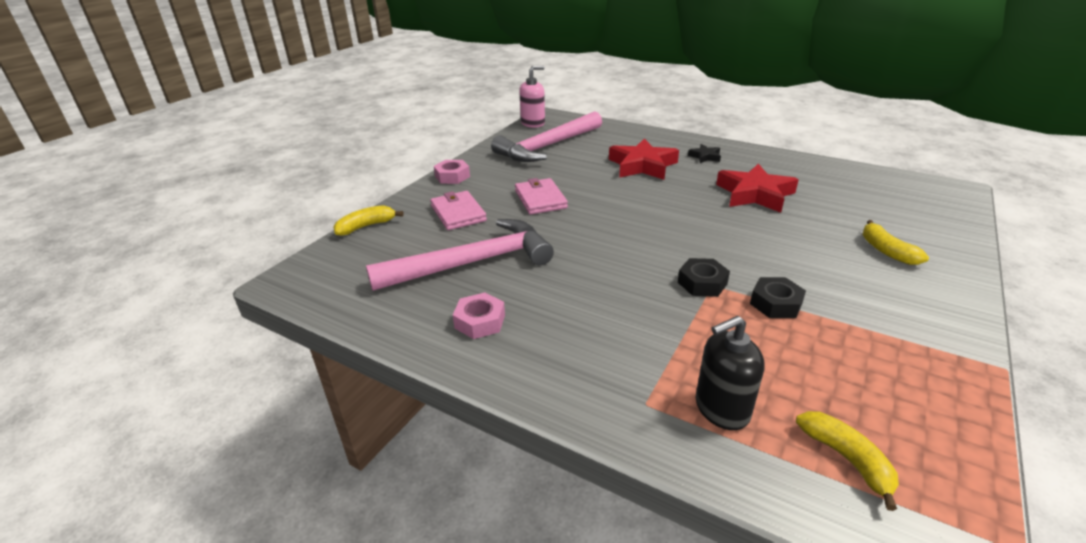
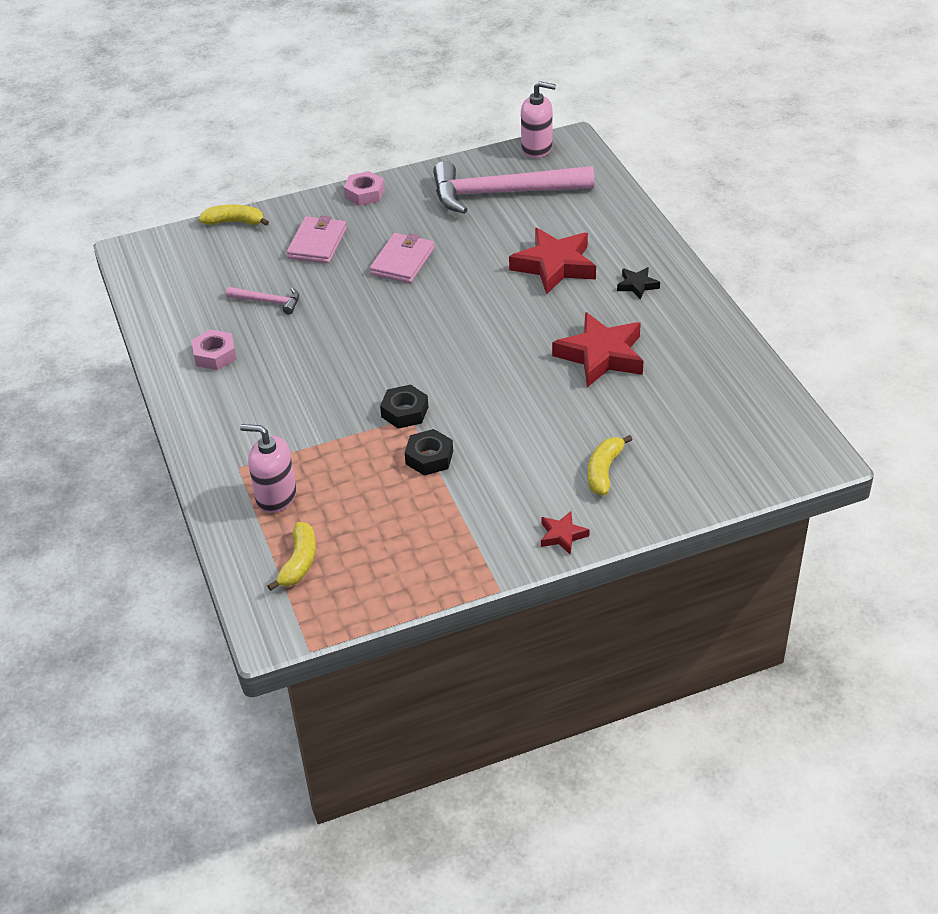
camera: 40 degrees right, 10 degrees up
pink hammer [366,219,554,291] -> pink hammer [226,287,299,315], size x0.44
black soap dispenser [696,316,764,430] -> pink soap dispenser [240,424,296,513]
none -> red star [541,511,589,555]

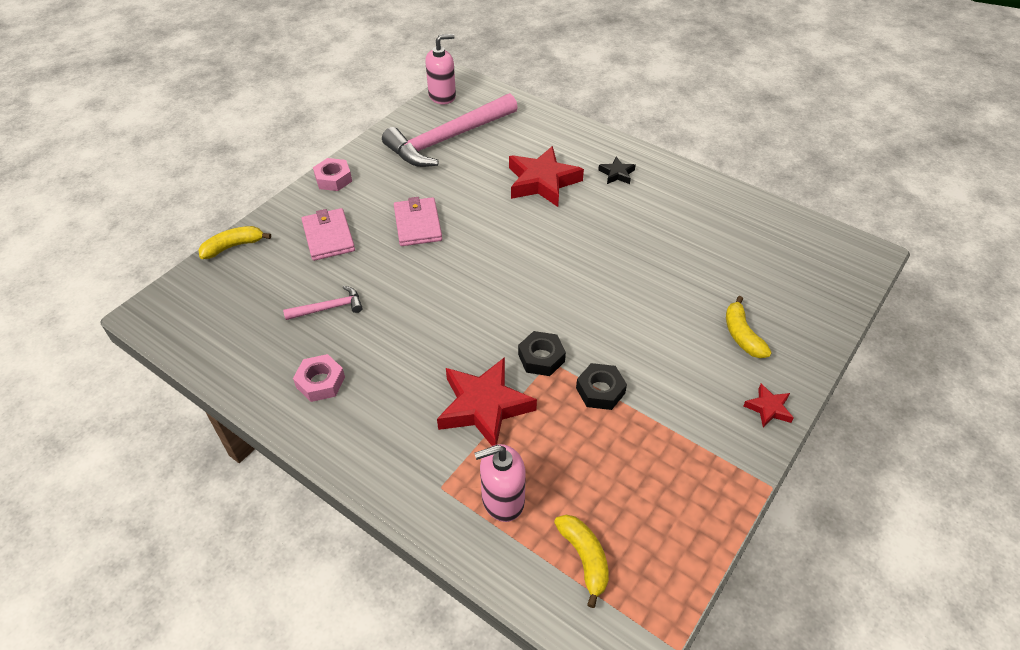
camera: 35 degrees left, 5 degrees up
red star [552,312,644,387] -> red star moved to [437,357,537,446]

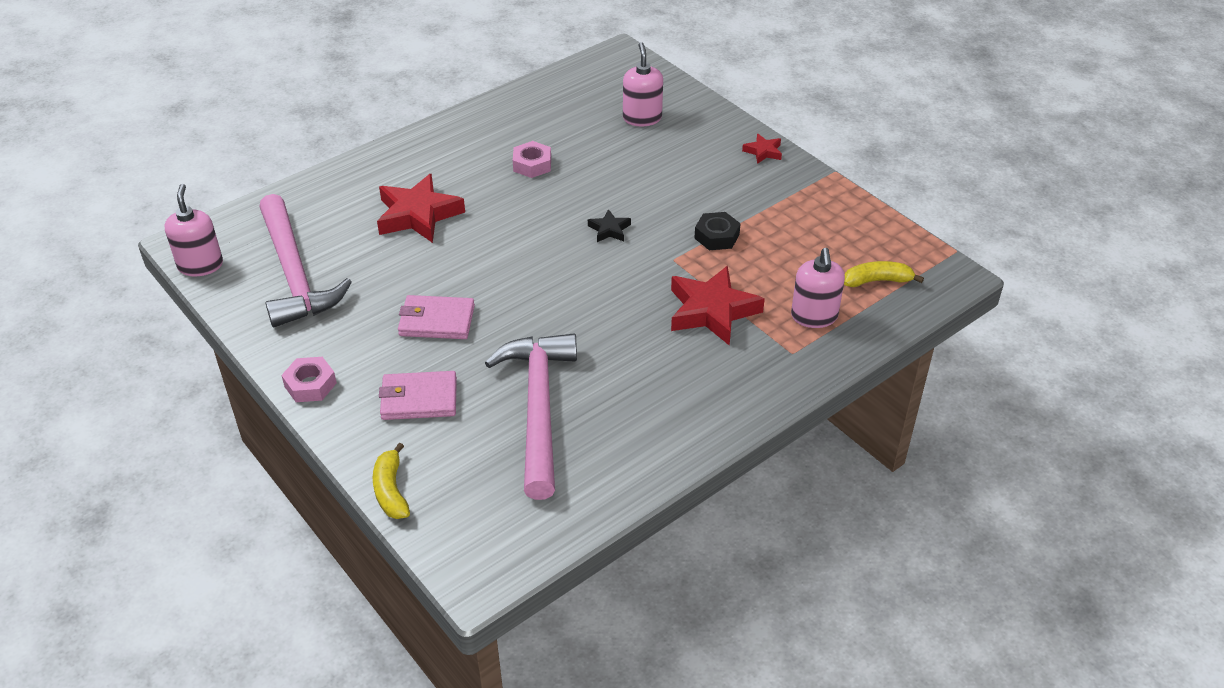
camera: 75 degrees left, 5 degrees down
pink hammer [283,286,363,320] -> pink hammer [485,334,577,500], size x2.29
pink nut [293,354,345,402] -> pink nut moved to [513,141,551,178]
black nut [518,331,566,376] -> none
black star [598,157,636,184] -> black star moved to [588,209,631,242]
yellow banana [726,296,772,358] -> none
none -> pink soap dispenser [623,42,663,126]

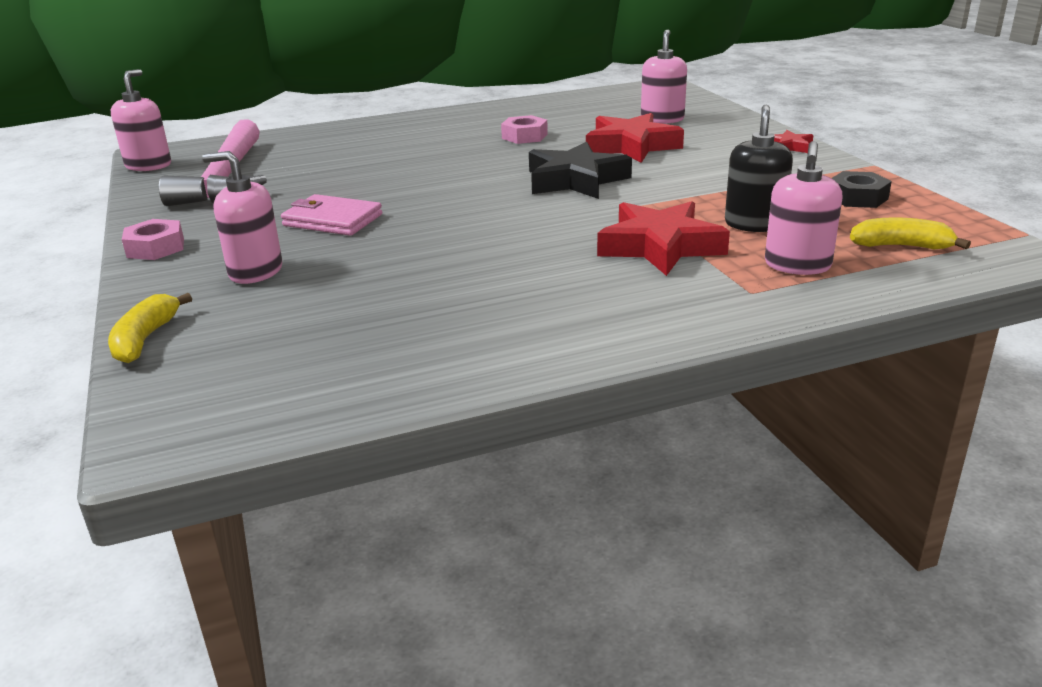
camera: 20 degrees right, 15 degrees down
red star [377,174,465,243] -> red star moved to [586,113,684,163]
pink wallet [379,371,457,420] -> pink soap dispenser [202,151,282,284]
pink hammer [485,334,577,500] -> none
black star [588,209,631,242] -> black star [529,142,632,199], size x2.08
black nut [694,212,741,250] -> black nut moved to [832,171,892,208]
none -> black soap dispenser [725,105,793,232]

